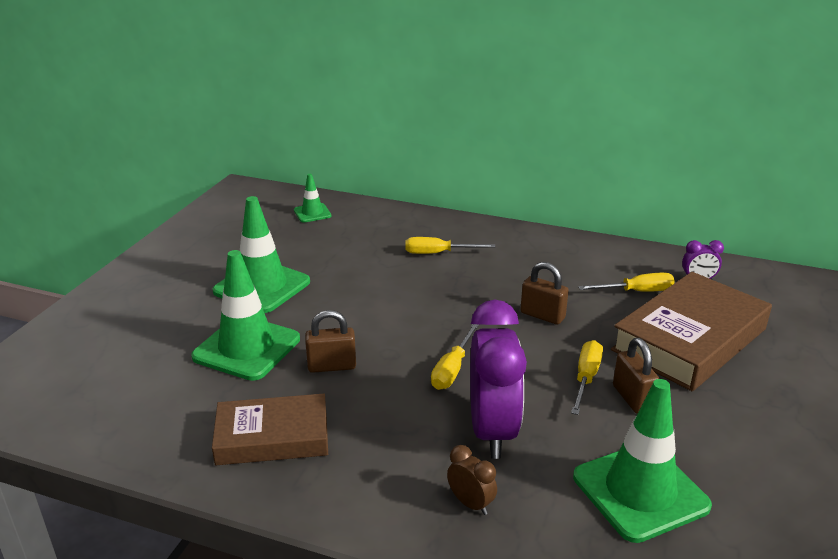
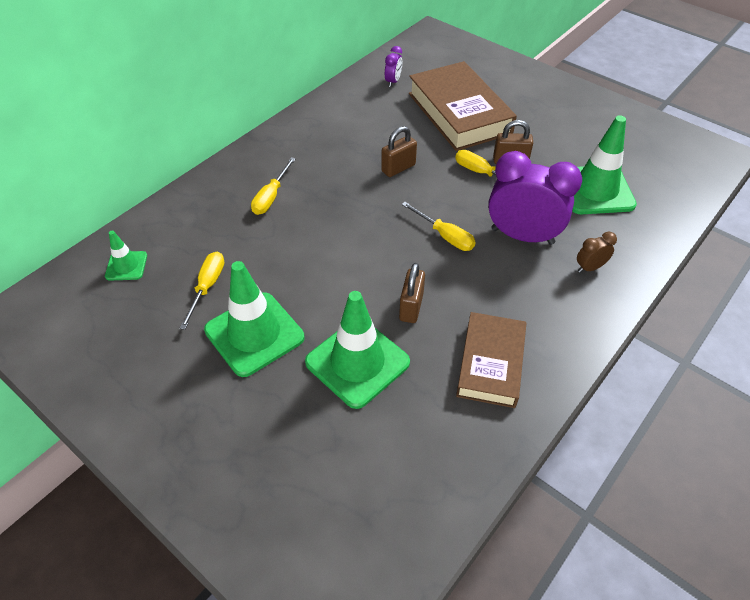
camera: 70 degrees left, 20 degrees up
yellow screwdriver [578,273,675,292] -> yellow screwdriver moved to [179,252,224,330]

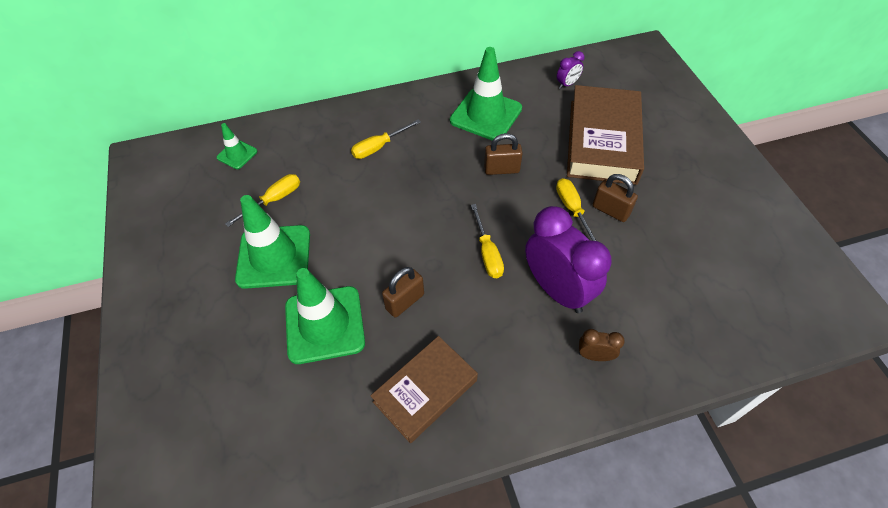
camera: 35 degrees right, 5 degrees up
green traffic cone [572,115,637,214] -> green traffic cone moved to [450,47,522,140]

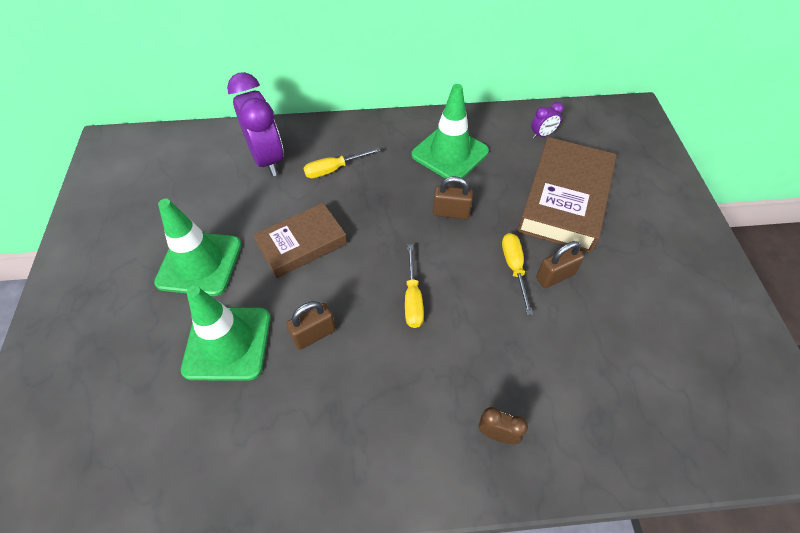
camera: 10 degrees right, 0 degrees up
green traffic cone [217,123,257,169] -> none
yellow screwdriver [225,174,300,227] -> none
brown book [370,336,478,443] -> brown book moved to [253,203,347,278]
purple clock [525,206,611,313] -> purple clock moved to [227,72,284,176]
brown padlock [592,174,638,222] -> brown padlock turned 75 degrees counterclockwise [536,241,584,288]

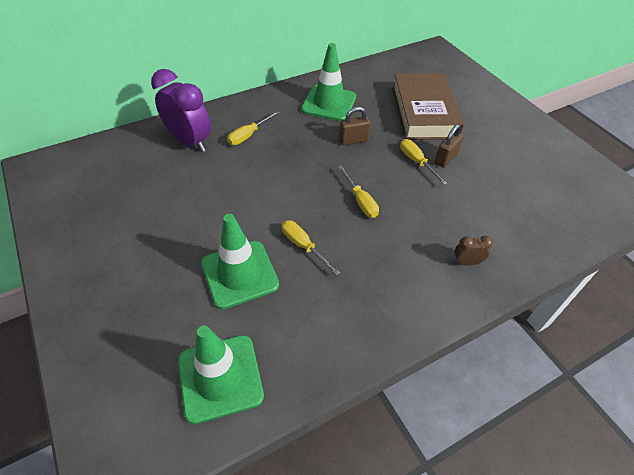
camera: 25 degrees left, 5 degrees down
green traffic cone [154,199,241,296] -> green traffic cone moved to [178,325,264,424]
brown book [253,203,347,278] -> none
brown padlock [286,301,336,350] -> yellow screwdriver [282,220,341,275]
purple clock [531,102,564,138] -> none

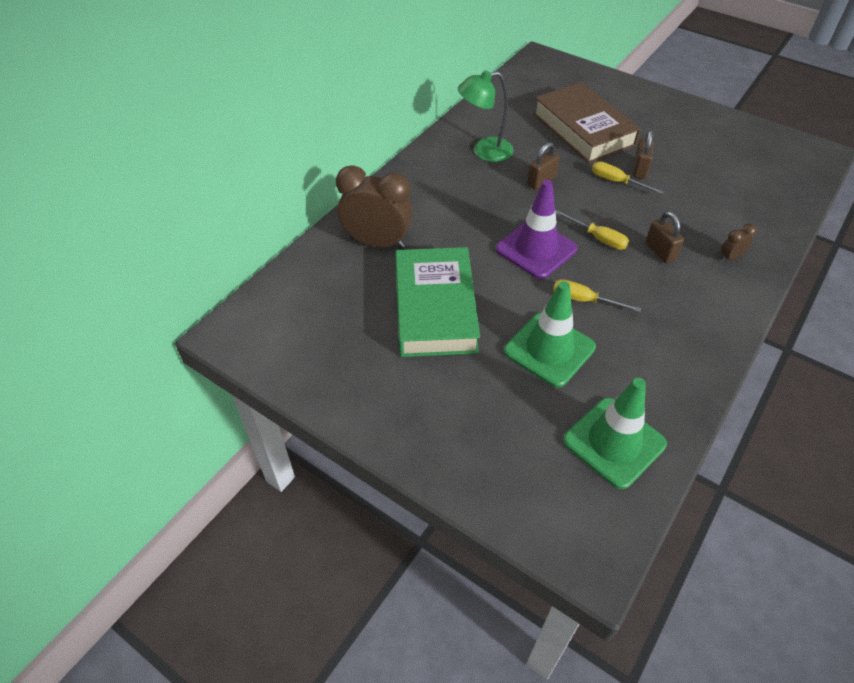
camera: 25 degrees left, 0 degrees up
purple clock [151,69,211,152] -> brown clock [336,165,413,249]
yellow screwdriver [227,111,279,145] -> none
green traffic cone [301,43,356,121] -> green lamp [458,70,514,162]
none -> green book [395,247,480,357]
none -> purple traffic cone [496,180,578,279]
none -> brown padlock [645,211,684,264]

